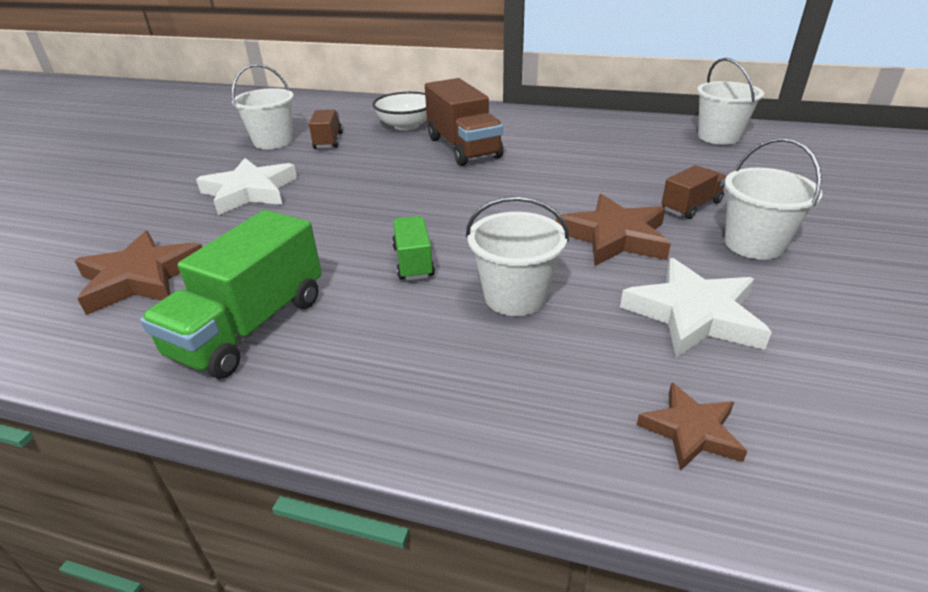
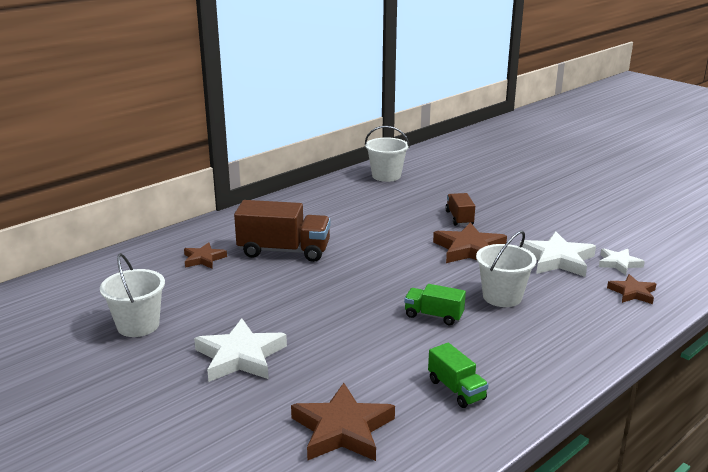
camera: 60 degrees left, 10 degrees down
green truck [140,210,322,379] -> green truck [428,343,489,408], size x0.55
brown truck [309,110,343,149] -> none
white bowl [372,92,427,131] -> brown star [184,242,227,269]
white bucket [725,138,822,260] -> none
none -> white star [599,248,645,275]

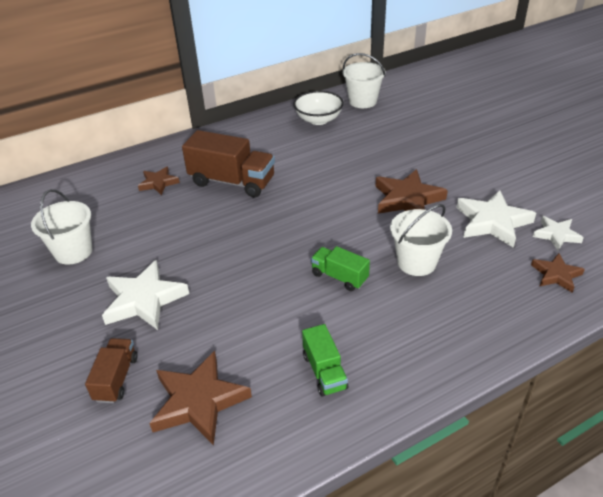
camera: 15 degrees right, 15 degrees up
brown truck [445,193,475,226] -> brown truck moved to [85,338,138,403]
none -> white bowl [293,91,344,125]

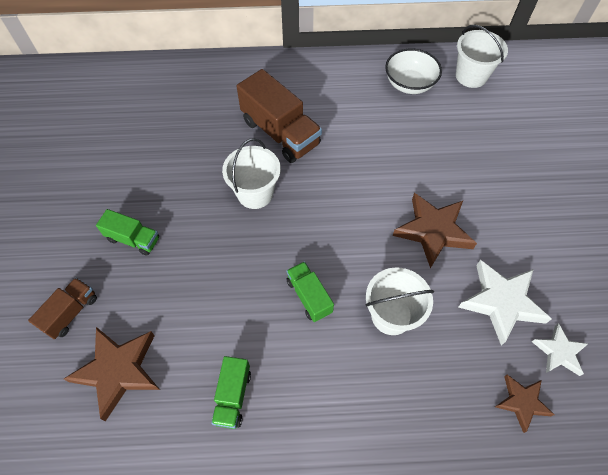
camera: 25 degrees right, 20 degrees up
white bucket [31,189,92,265] -> white bucket moved to [222,138,281,209]
white star [102,260,189,330] -> green truck [96,209,159,256]
brown star [138,166,180,195] -> none

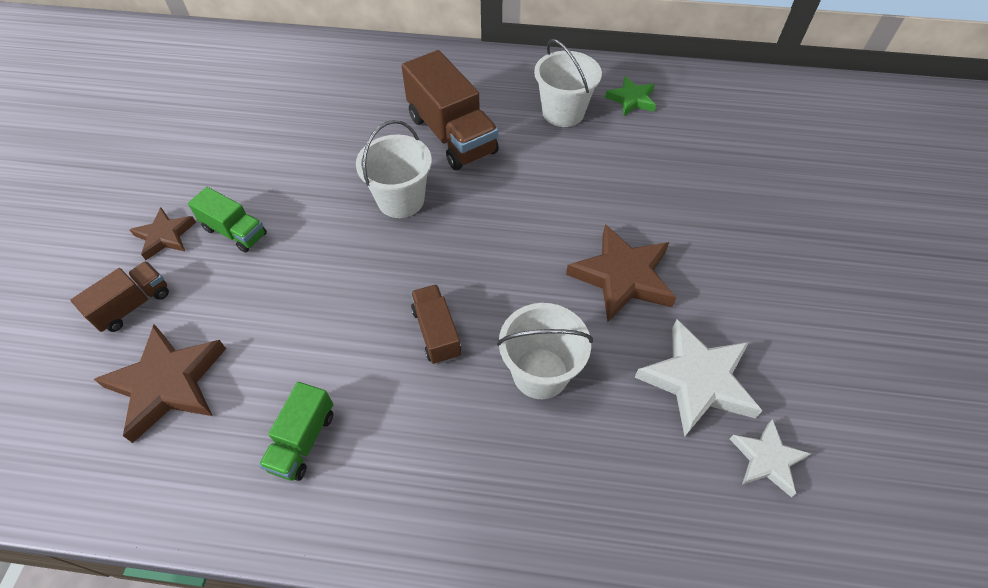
camera: 10 degrees right, 5 degrees down
green truck [286,261,334,322] -> brown truck [411,284,461,364]
white bowl [385,49,442,94] -> green star [605,76,656,116]
white bucket [456,25,508,88] -> white bucket moved to [534,39,602,127]
brown star [495,375,554,433] -> brown star moved to [130,207,196,260]

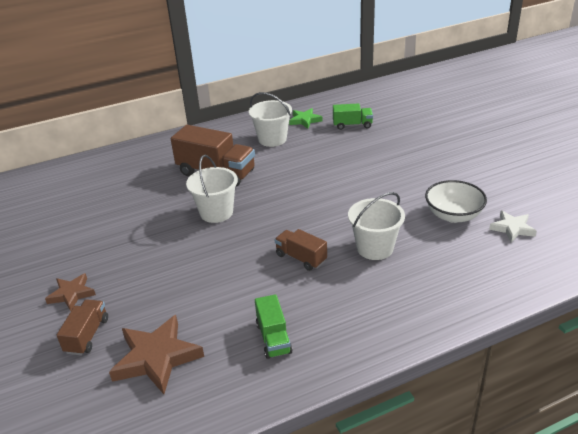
camera: 30 degrees left, 20 degrees down
green truck [188,187,267,253] -> green truck moved to [333,103,373,130]
brown star [566,224,676,322] -> none
white star [634,319,762,437] -> white bowl [425,180,487,223]

